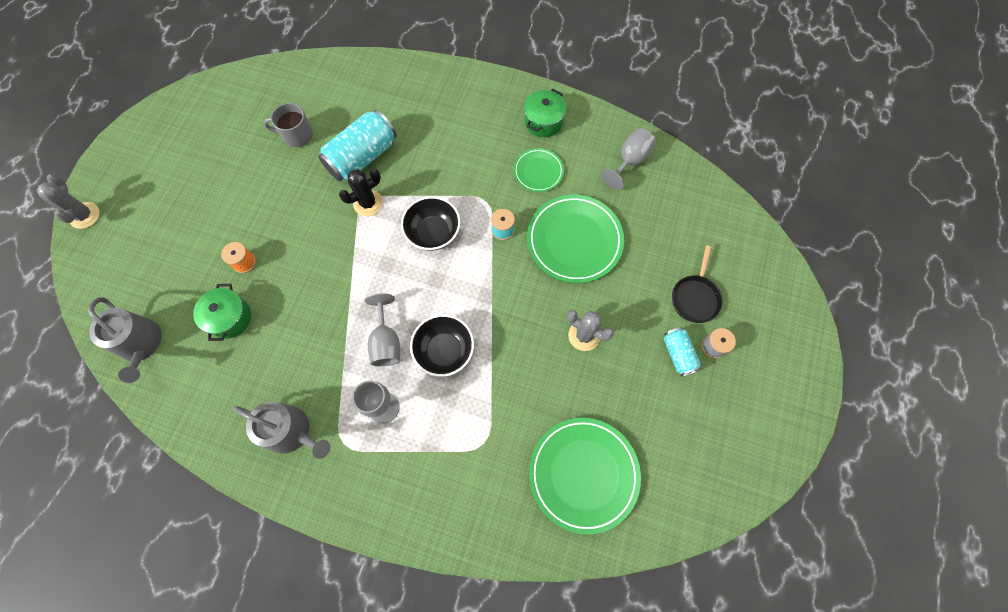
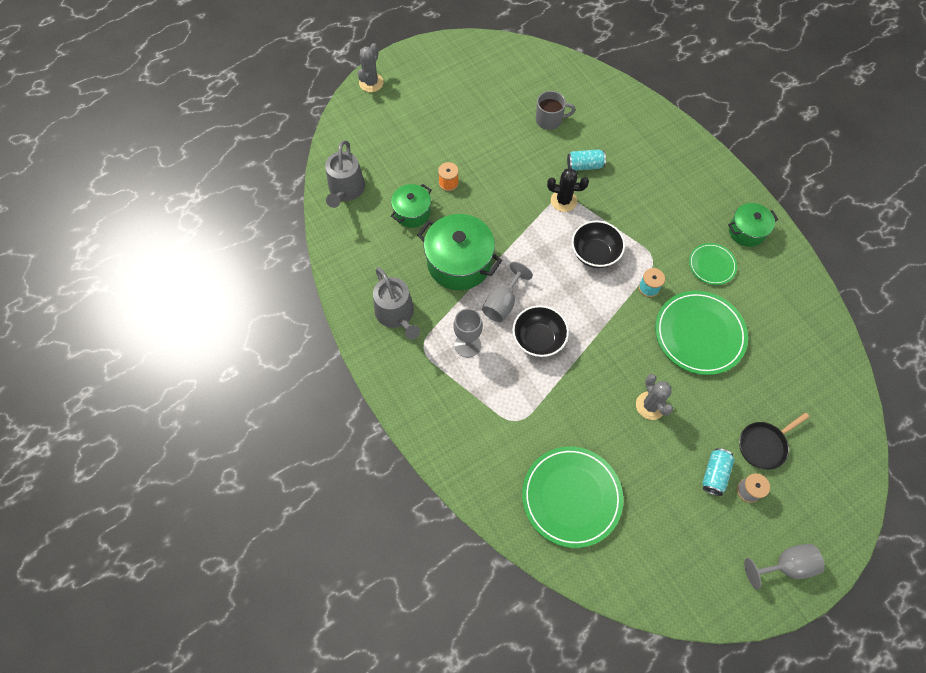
camera: 40 degrees right, 5 degrees down
grey mug [263,103,313,147] -> grey mug turned 135 degrees clockwise [536,91,576,130]
turquoise can [318,110,397,181] -> turquoise can [567,149,606,171], size x0.55
grey goblet [600,128,656,190] -> grey goblet moved to [744,544,825,590]
none -> green pot [417,214,502,290]

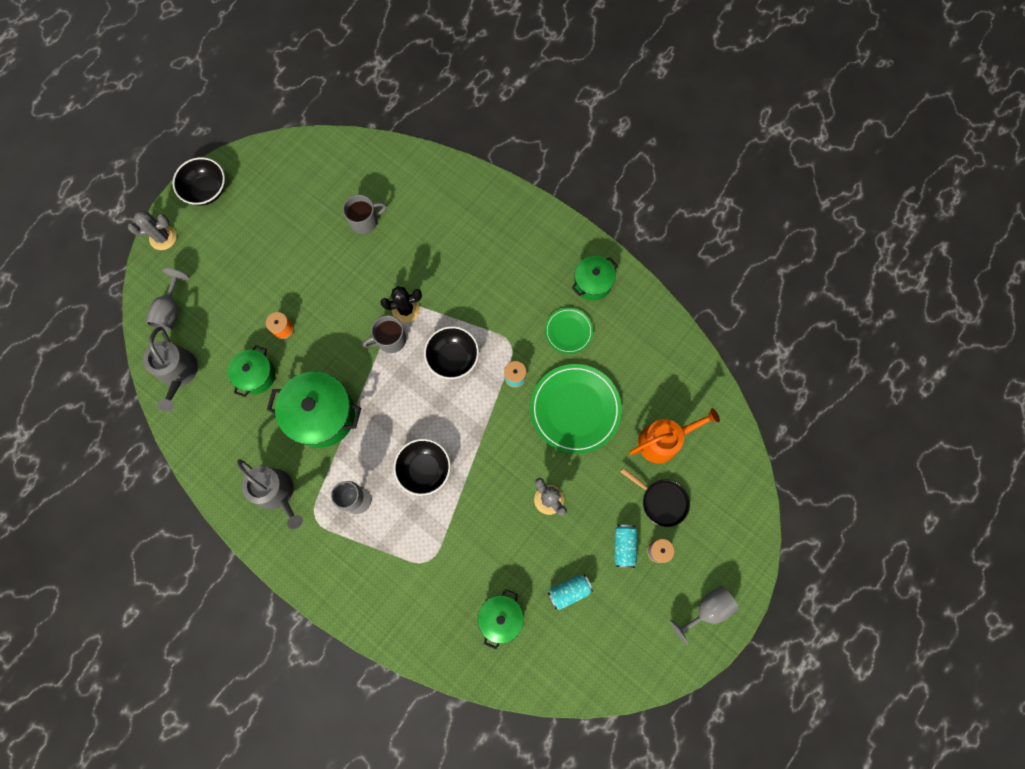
camera: 20 degrees left, 10 degrees up
grey cactus [358,43,384,92] -> grey cactus turned 75 degrees clockwise [128,210,176,250]
grey goblet [482,262,533,322] -> grey goblet moved to [146,268,190,331]
green plate [522,447,623,548] -> green pot [478,589,524,649]
turquoise can [567,149,606,171] -> turquoise can moved to [548,574,593,610]
black pan [739,412,809,470] -> black pan turned 90 degrees counterclockwise [620,468,690,527]
none -> black bowl [173,157,225,206]
none -> grey mug [363,315,406,353]
none -> orange watering can [629,408,720,463]

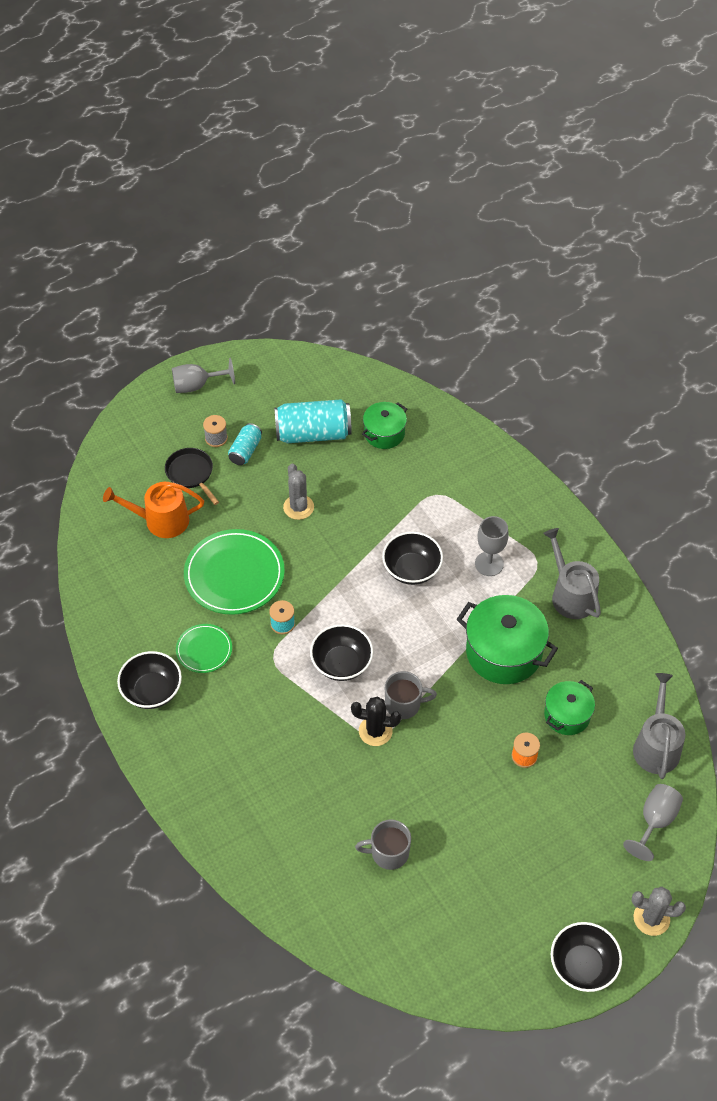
camera: 160 degrees left, 20 degrees down
turquoise can [548,574,593,610] -> turquoise can [274,399,352,443], size x1.83
green pot [572,256,618,300] -> black bowl [117,651,182,709]

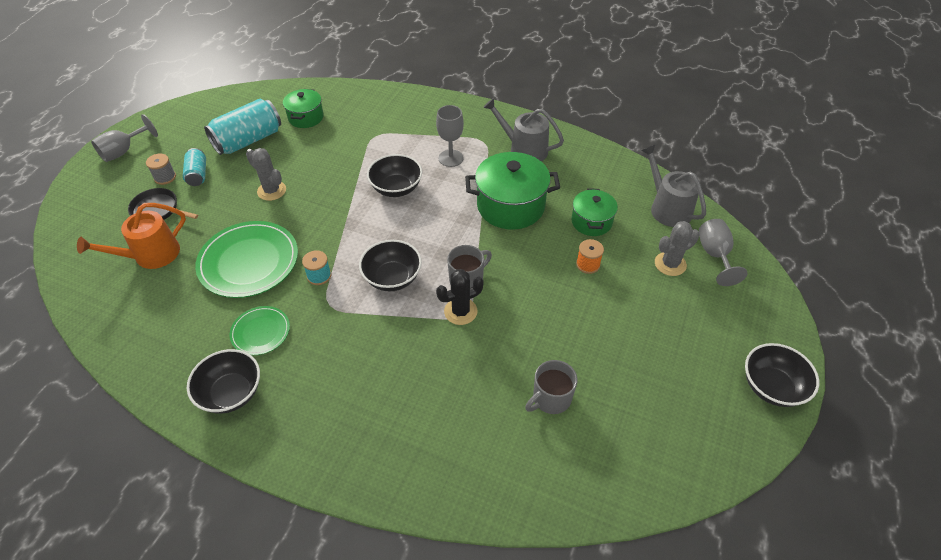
camera: 35 degrees left, 5 degrees down
grey cactus [632,887,686,936] -> grey cactus moved to [655,221,700,276]

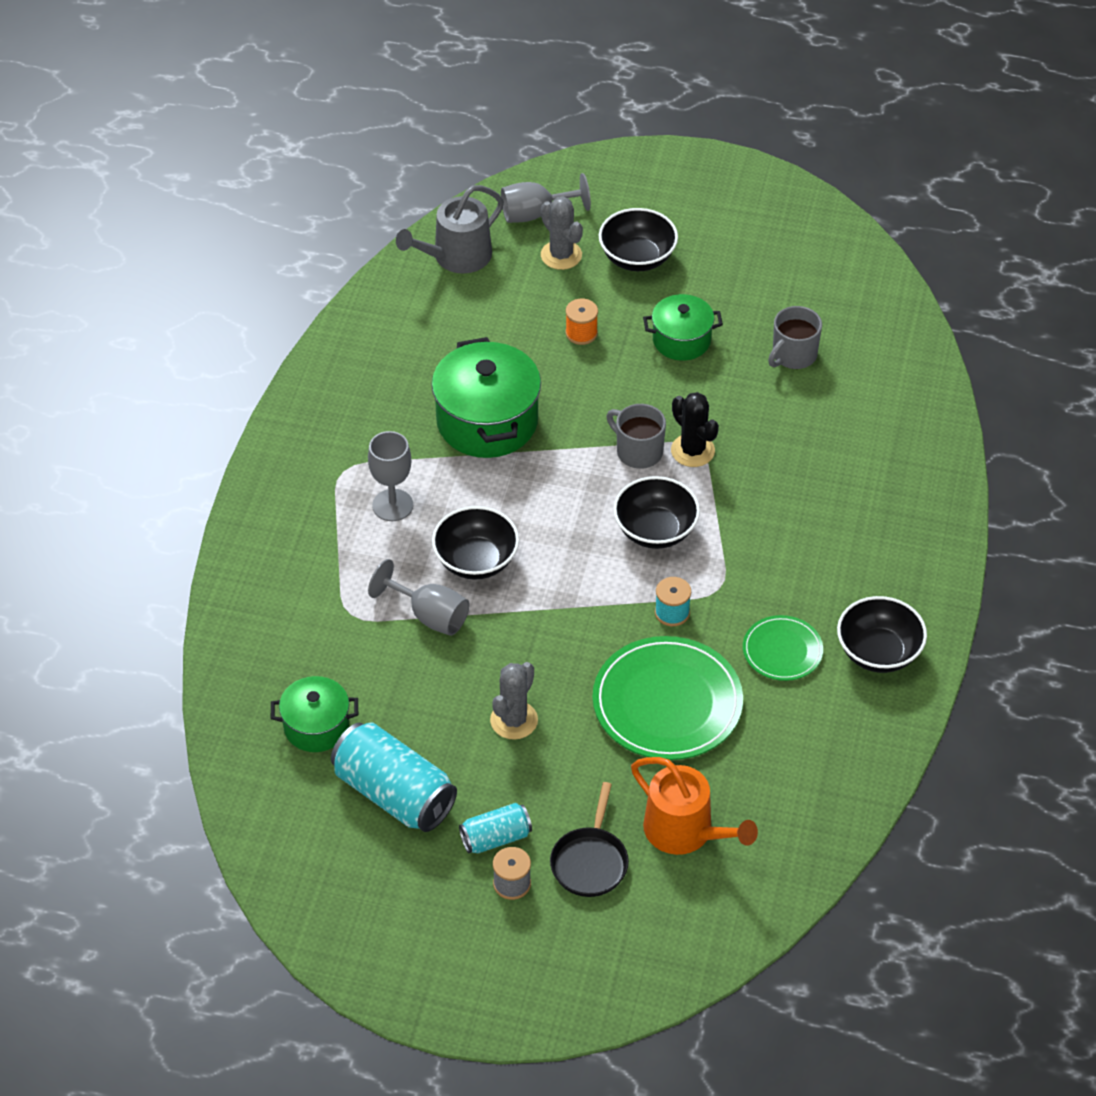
camera: 100 degrees left, 0 degrees up
grey goblet [91,114,158,162] -> grey goblet moved to [368,559,470,636]
grey watering can [483,98,564,162] -> none
grey mug [525,360,578,414] -> grey mug turned 90 degrees clockwise [768,306,822,369]
green pot [571,188,618,236] -> green pot moved to [643,294,723,361]
black bowl [745,343,819,407] -> black bowl moved to [599,208,678,271]

